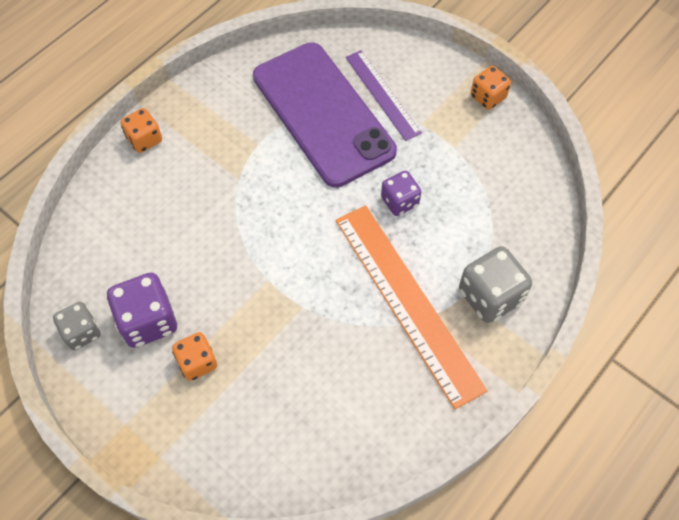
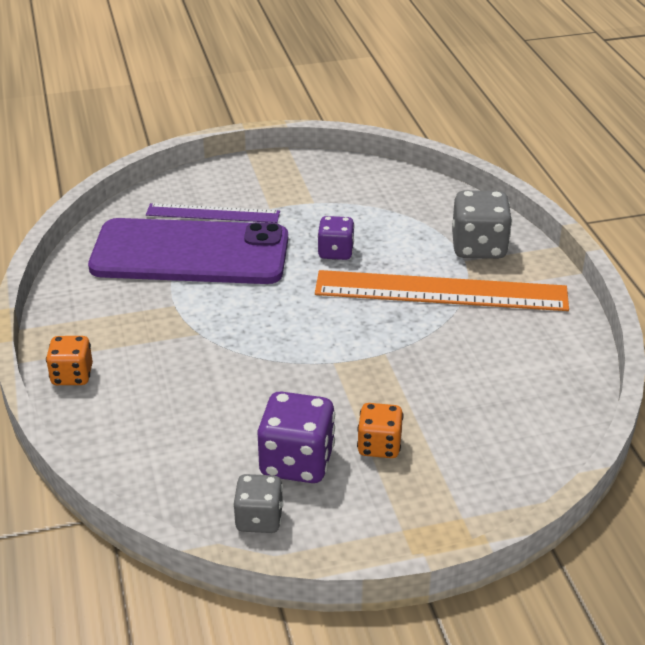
camera: 55 degrees left, 25 degrees down
orange dice [471,66,511,110] -> none

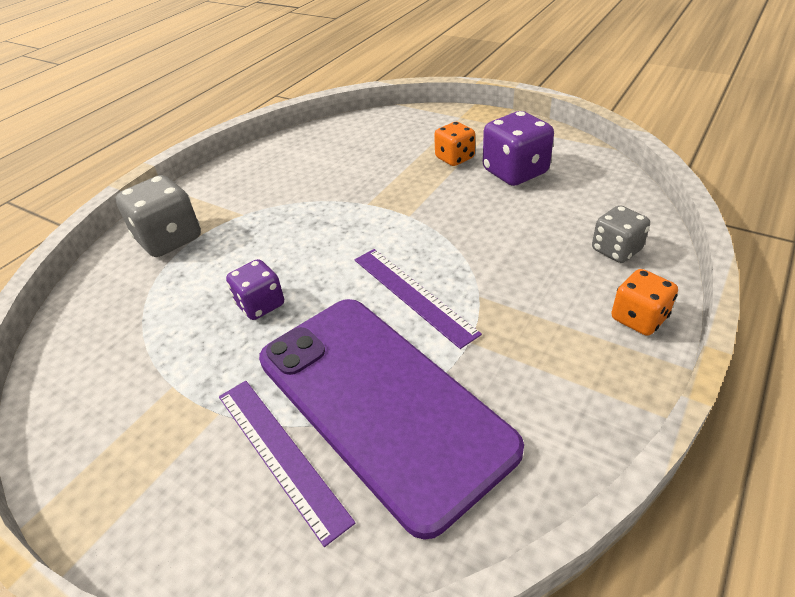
camera: 130 degrees left, 5 degrees up
grey dice [233,474,283,533] -> grey dice moved to [592,205,650,263]
orange ruler [315,270,569,311] -> none
none -> purple ruler [354,249,482,349]

